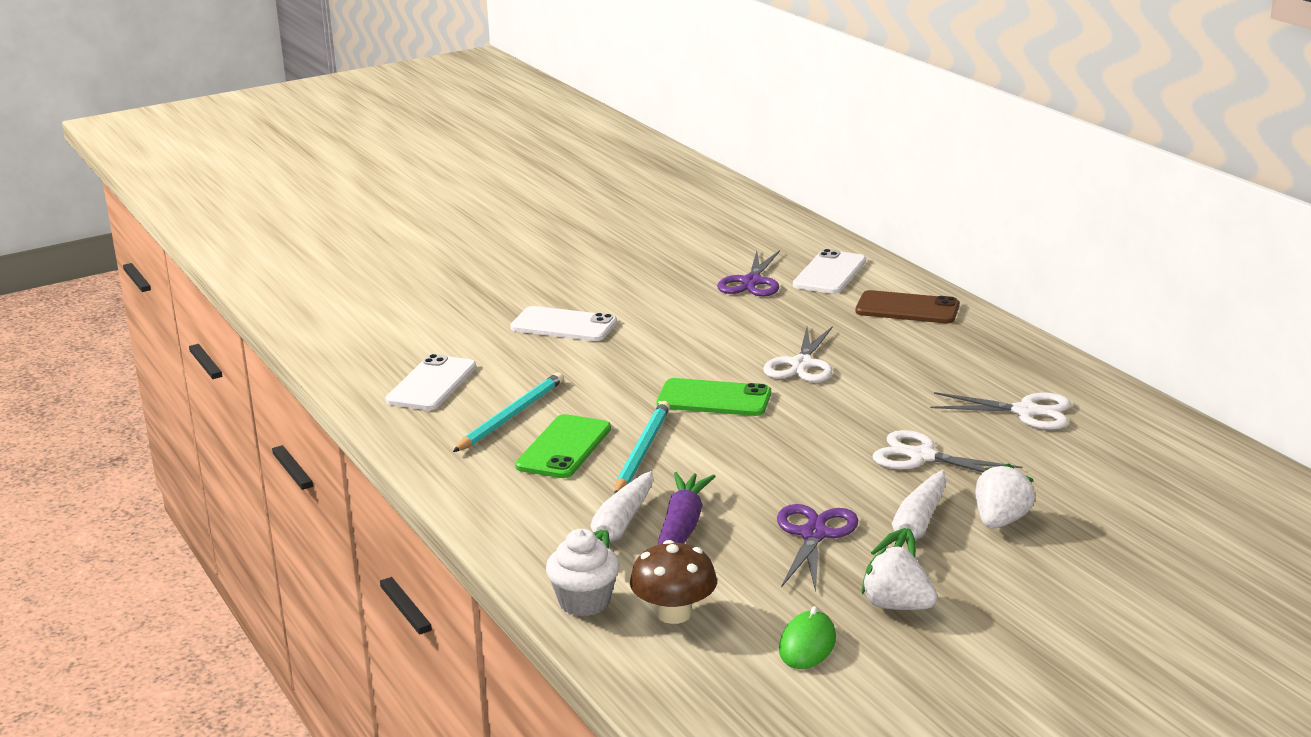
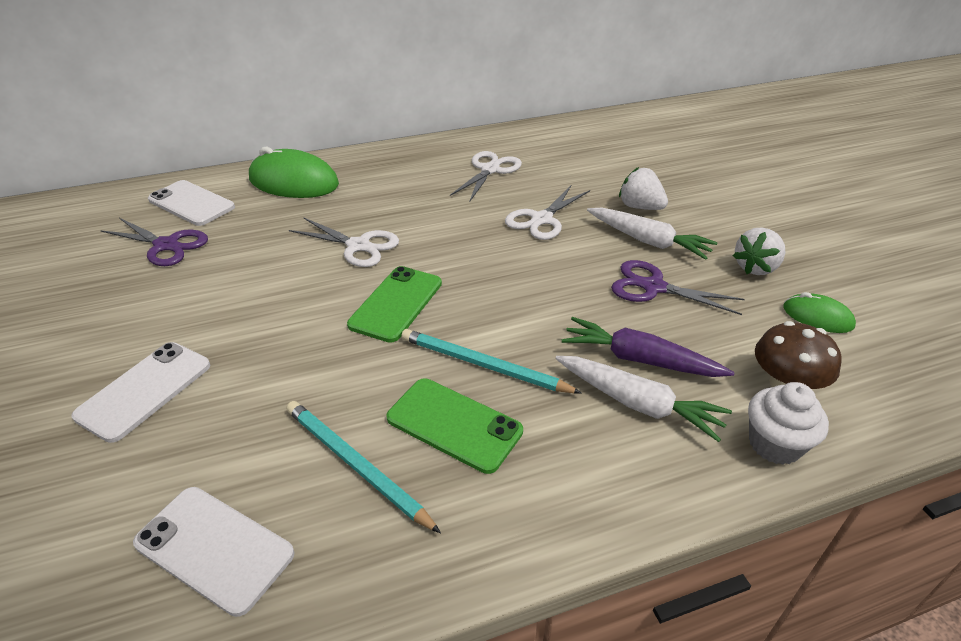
camera: 80 degrees left, 15 degrees up
brown phone [856,290,960,323] -> green mouse [249,147,339,198]

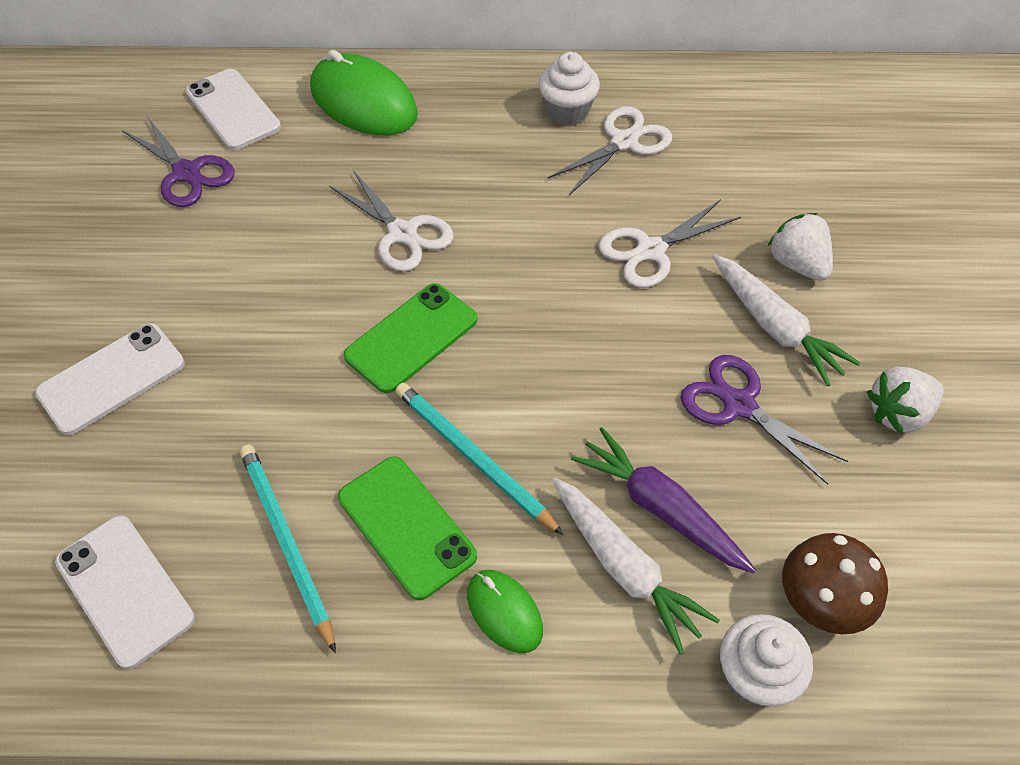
camera: 20 degrees right, 15 degrees up
green mouse [783,292,856,333] -> green mouse moved to [467,570,543,653]
none -> white cupcake [539,52,600,126]

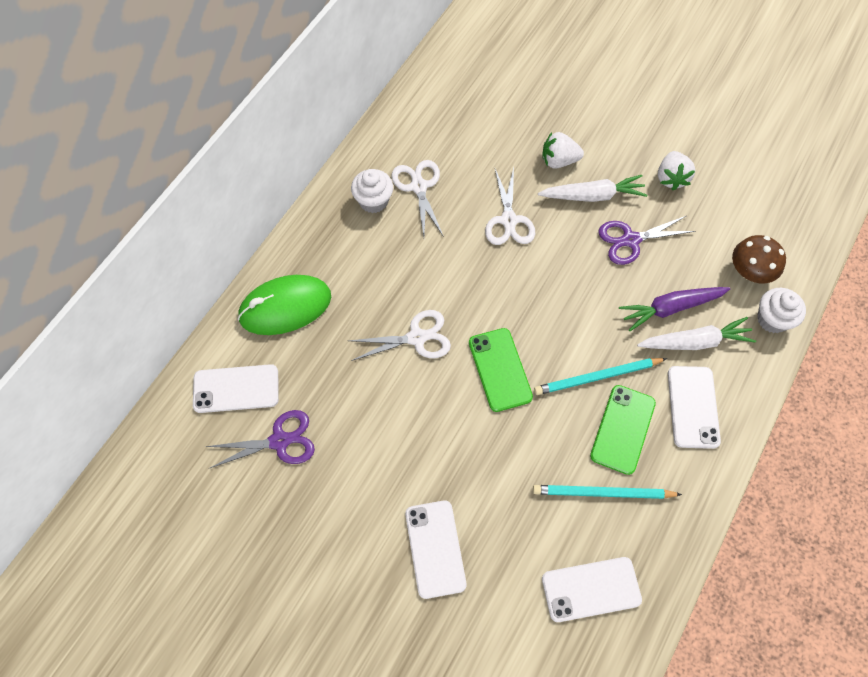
camera: 60 degrees left, 10 degrees up
green phone [338,456,477,600] -> green phone turned 60 degrees counterclockwise [590,385,656,475]
green mouse [467,570,543,653] -> white phone [668,366,721,449]

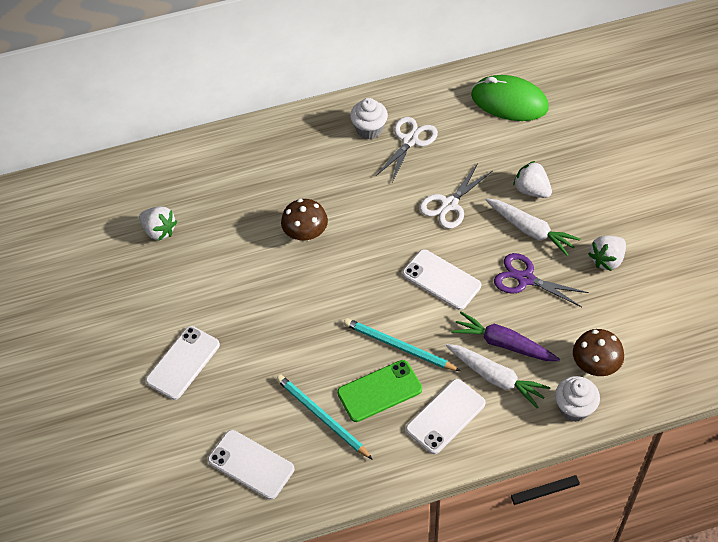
camera: 45 degrees right, 10 degrees down
white phone [193,364,279,413] -> white phone moved to [403,249,481,310]
purple scissors [205,410,315,468] -> white strawberry [139,207,177,241]
green mouse [238,275,331,335] -> green mouse moved to [471,75,549,121]
white scissors [349,310,451,361] -> brown mushroom [281,199,328,241]
green phone [469,328,533,412] -> none

